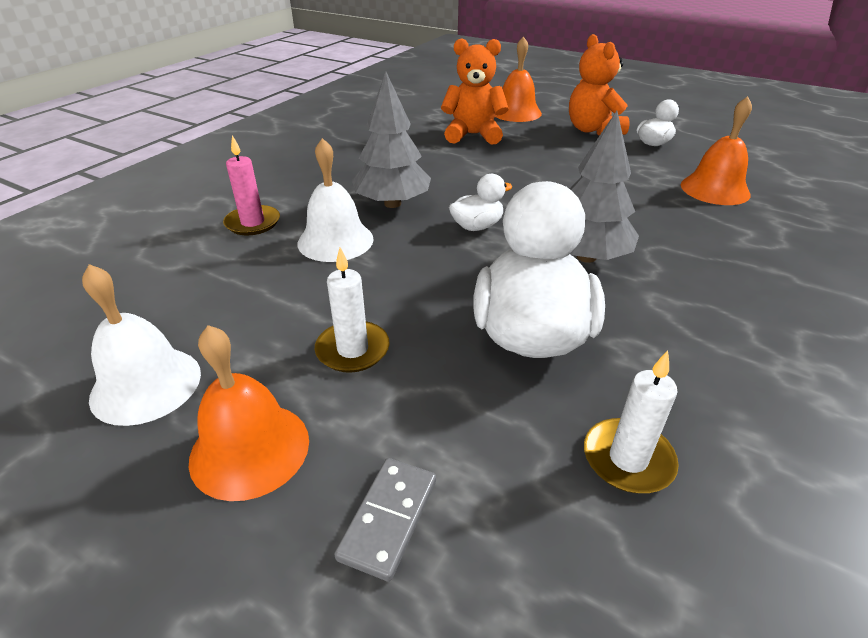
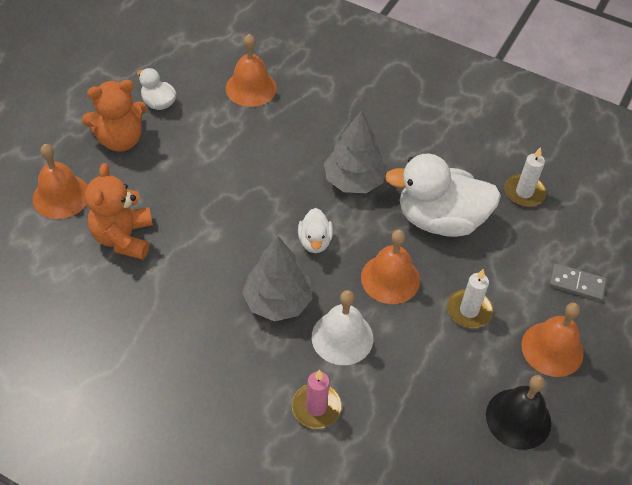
camera: 95 degrees left, 15 degrees up
white bell [82,264,201,426] -> black bell [486,375,551,450]
white duck [449,174,513,231] -> white duck turned 150 degrees counterclockwise [298,208,333,253]
none -> orange bell [361,230,420,304]

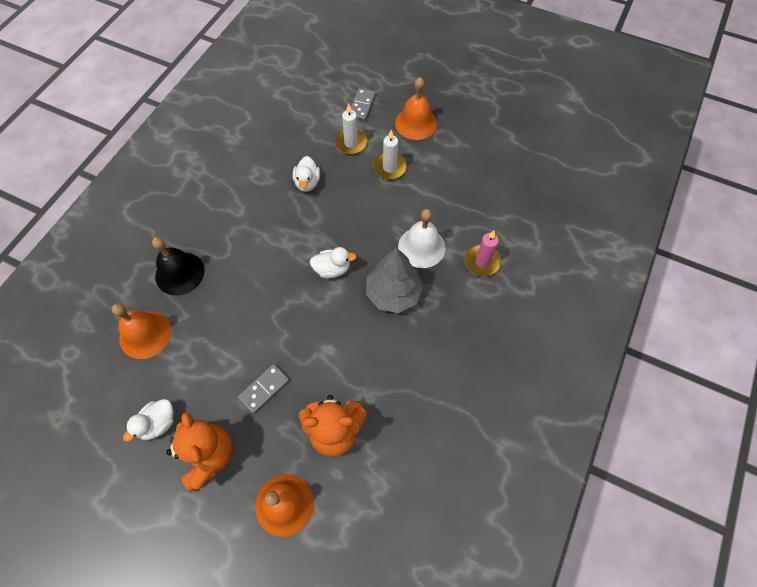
camera: 90 degrees left, 10 degrees up
grey tree [324,110,387,193] -> none
orange bell [361,230,420,304] -> none
white duck [385,154,501,237] -> white duck [293,156,320,192], size x0.47
black bell [486,375,551,450] -> black bell moved to [152,237,205,295]
white candle [504,147,546,207] -> white candle moved to [335,103,368,154]
none -> grey domino [238,364,290,414]

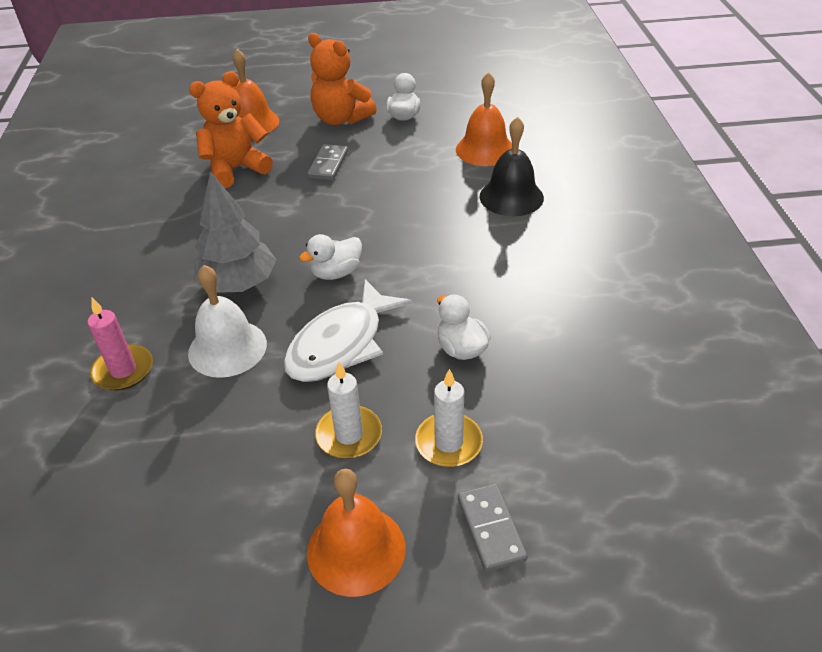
camera: 150 degrees right, 20 degrees down
none -> white fish [284,279,412,382]

